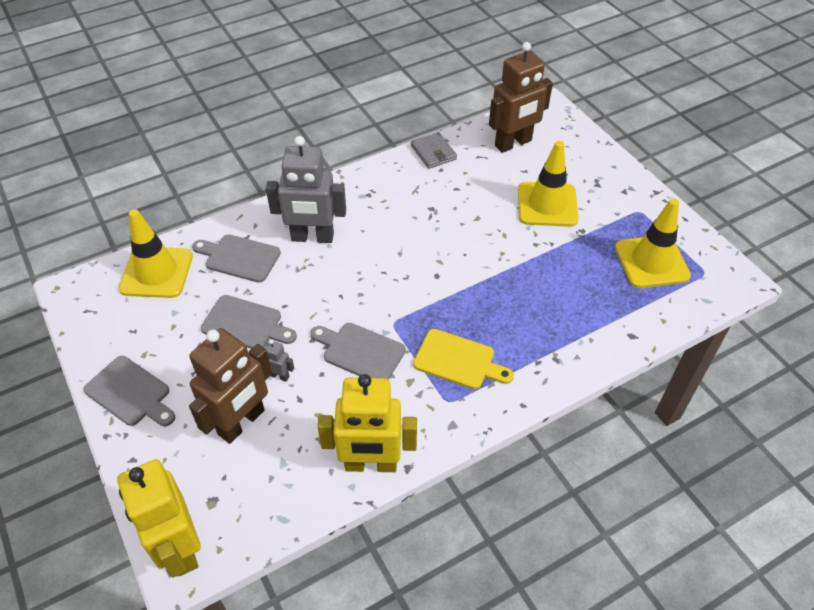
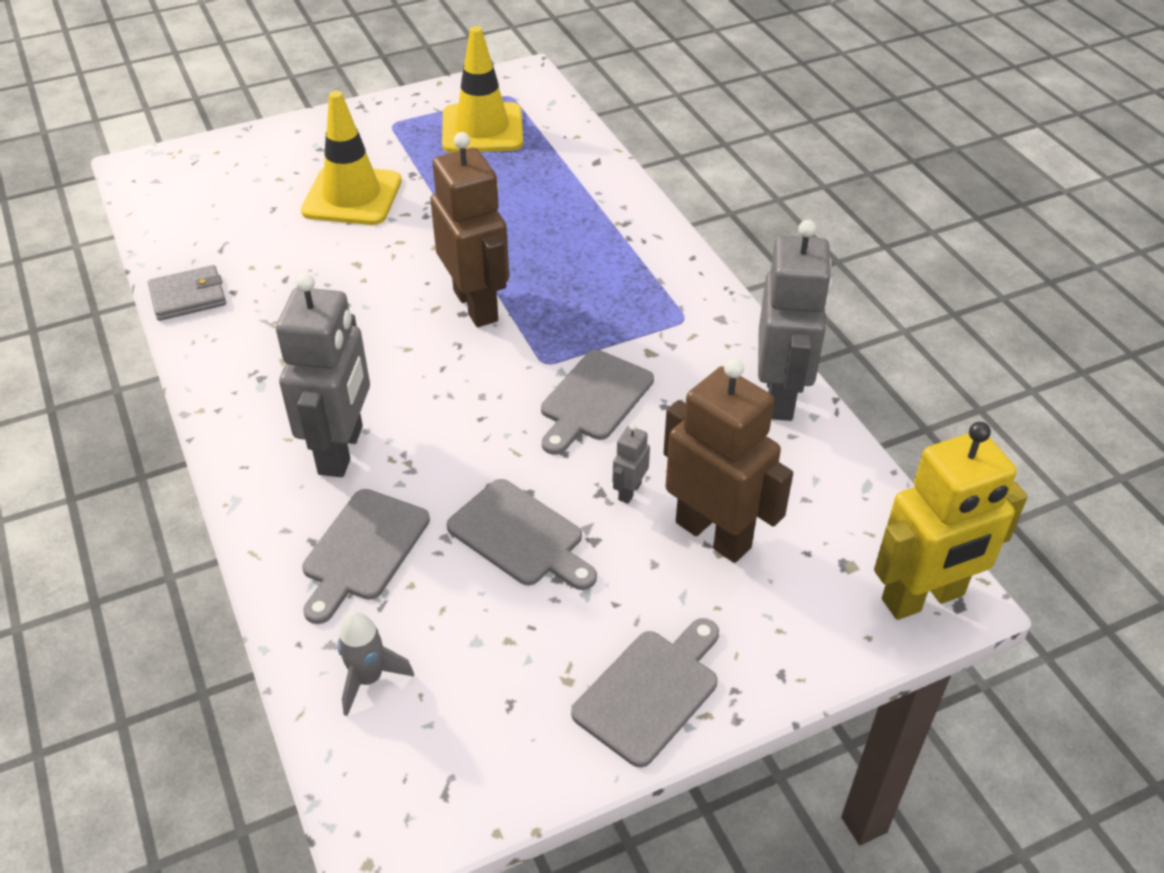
camera: 85 degrees left, 5 degrees down
yellow traffic cone [119,209,193,298] -> grey rocket [337,611,414,716]
grey cutting board [201,295,297,349] -> grey cutting board turned 105 degrees clockwise [447,479,597,590]
yellow robot [317,374,417,472] -> grey robot [758,220,832,421]
yellow cutting board [413,329,514,389] -> none
brown robot [489,42,553,153] -> brown robot moved to [430,132,509,327]

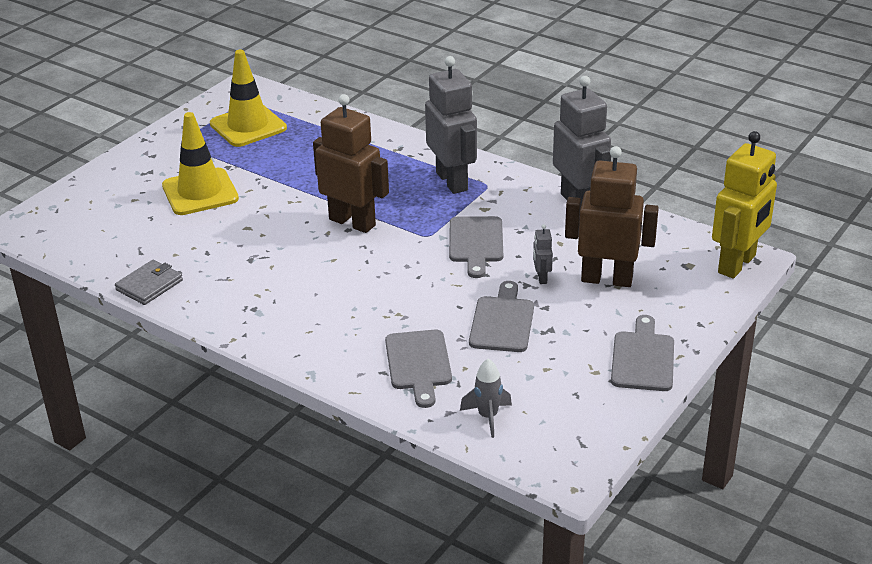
camera: 30 degrees left, 10 degrees down
grey robot [276,273,370,477] -> grey robot moved to [425,56,477,194]
grey cutting board [447,479,597,590] -> grey cutting board turned 90 degrees counterclockwise [469,281,534,352]

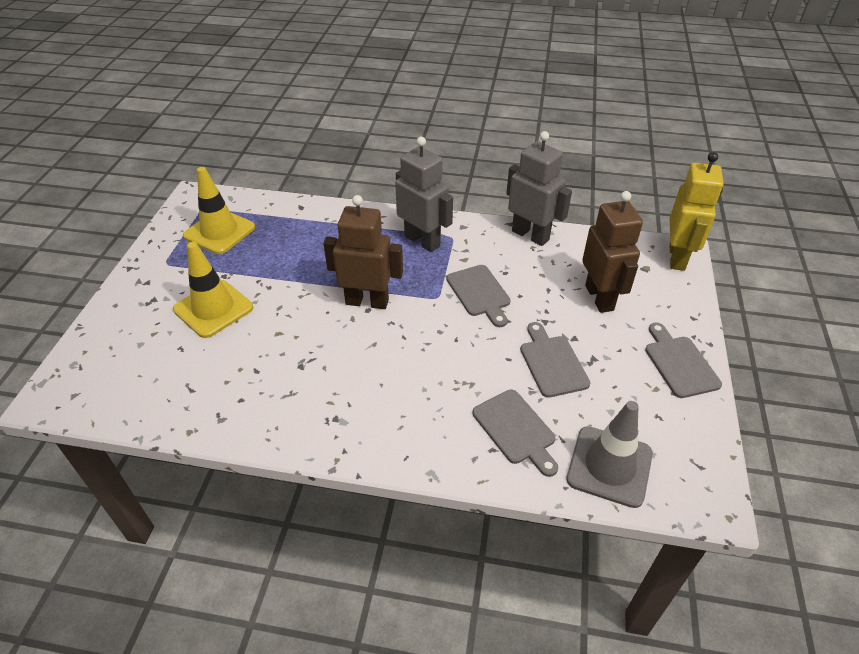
camera: 25 degrees left, 10 degrees up
grey wallet [115,260,183,305] -> none
grey rocket [460,358,512,438] -> grey traffic cone [567,401,653,508]
grey robot [533,224,553,284] -> none
brown robot [565,146,659,287] -> brown robot turned 90 degrees clockwise [582,191,643,313]

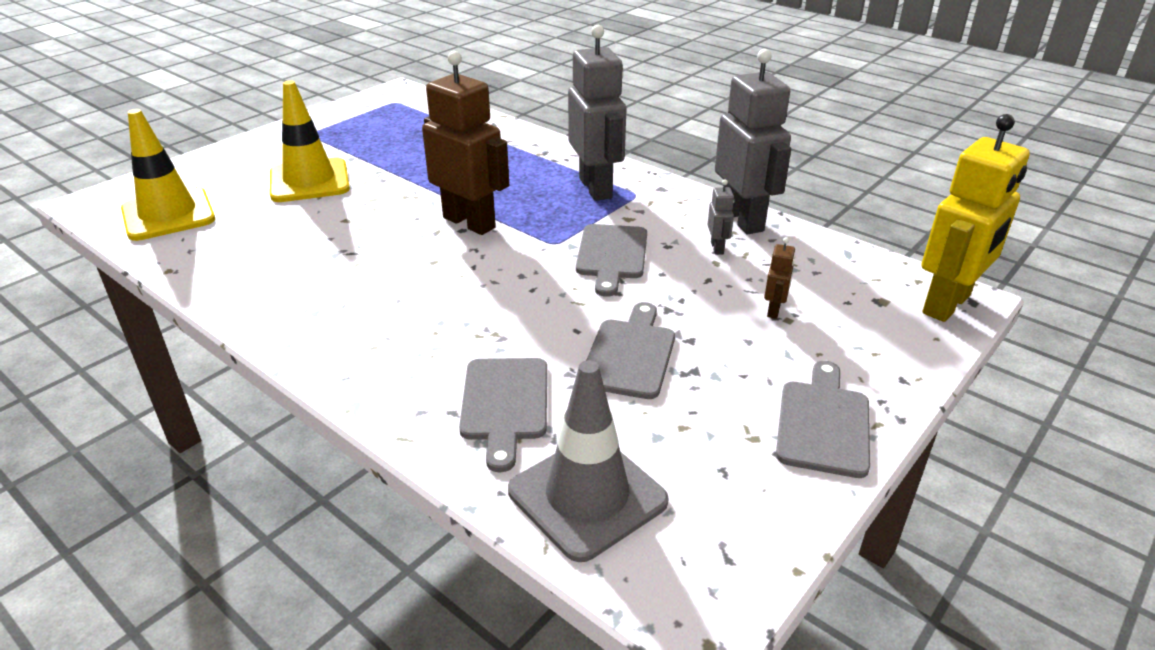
camera: 30 degrees right, 10 degrees down
yellow traffic cone [183,167,255,254] -> yellow traffic cone moved to [121,109,215,241]
brown robot [582,191,643,313] -> brown robot [764,237,796,319], size x0.42
none -> grey robot [708,179,734,255]

